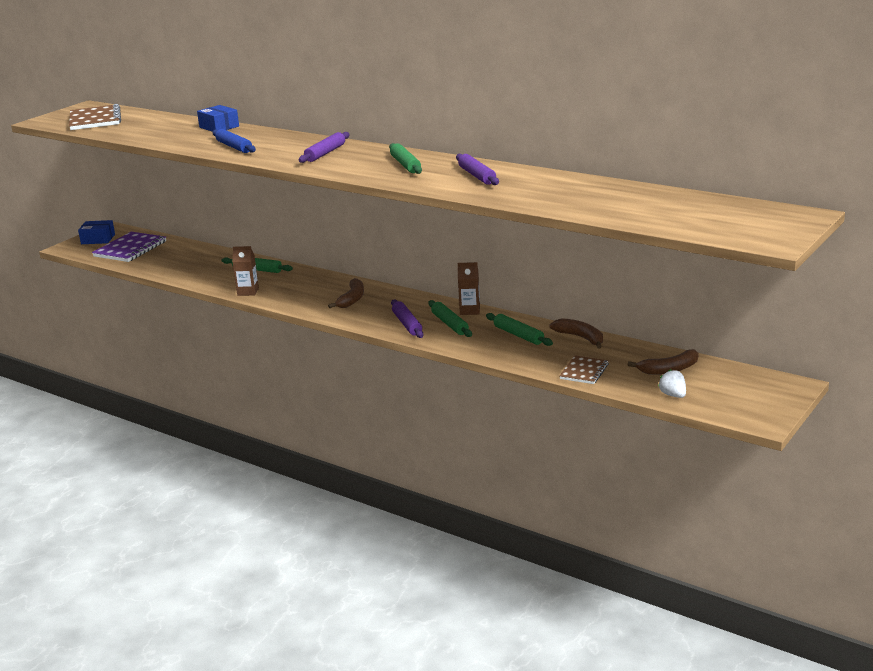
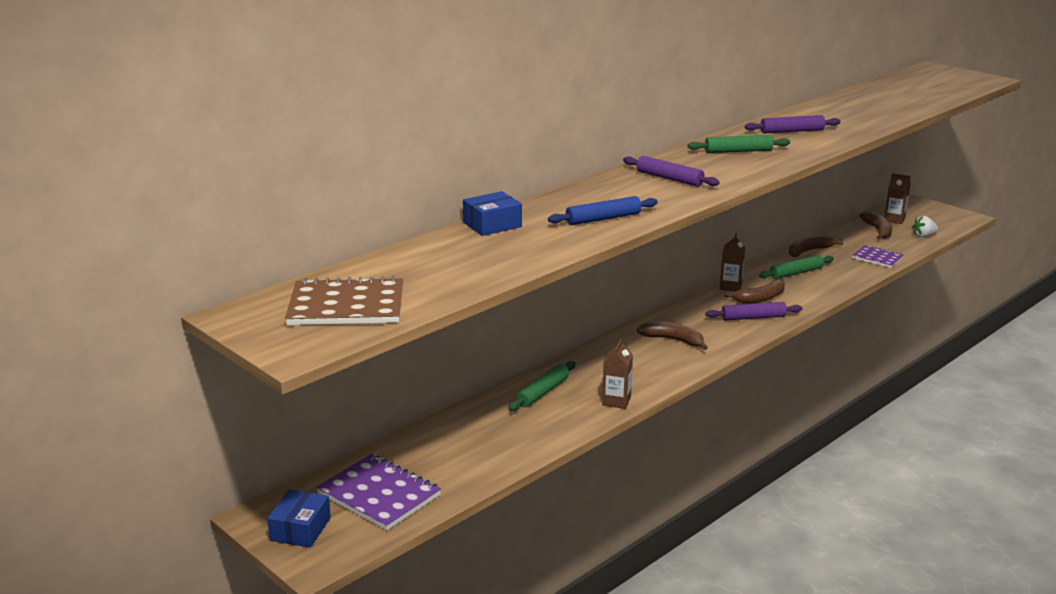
camera: 80 degrees left, 0 degrees up
green rolling pin [428,300,472,337] -> brown banana [724,279,785,304]
brown notebook [560,356,609,384] -> purple notebook [852,245,903,268]
none -> brown carton [884,173,911,224]

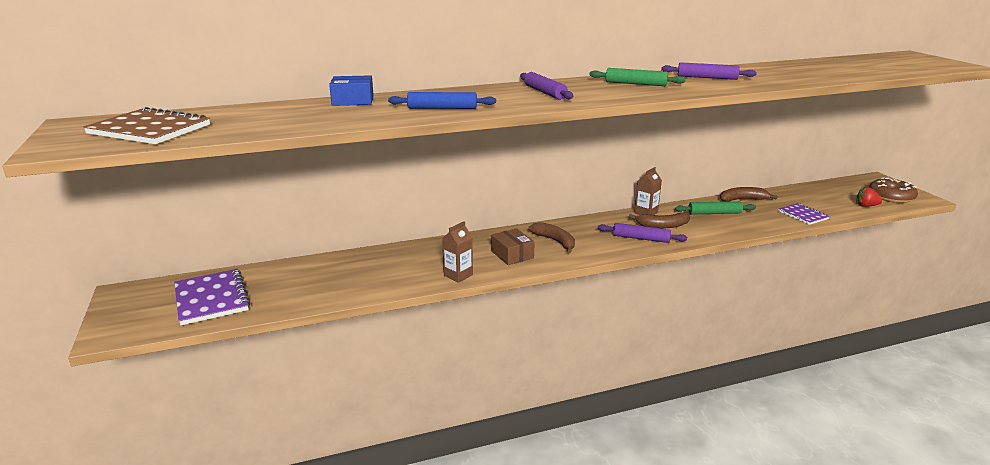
camera: 25 degrees right, 0 degrees up
blue box [267,490,331,547] -> none
green rolling pin [509,361,576,411] -> none
brown banana [859,211,892,240] -> none
brown carton [884,173,911,224] -> none
white strawberry [912,216,938,237] -> red strawberry [856,187,882,207]
none -> brown box [491,228,535,265]
none -> brown donut [869,178,918,203]

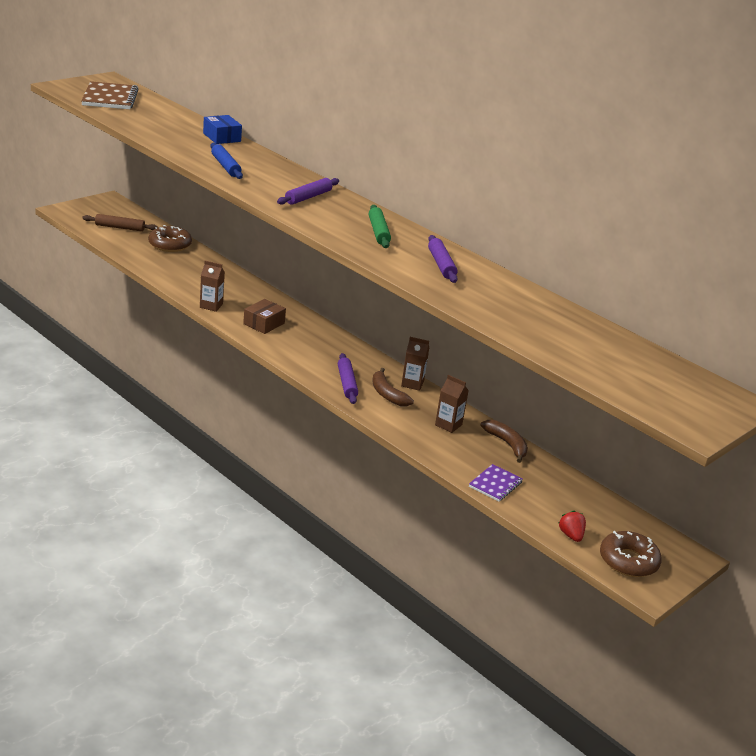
camera: 60 degrees right, 5 degrees up
purple notebook [174,269,250,325] -> brown rolling pin [82,214,158,231]
brown banana [528,222,575,253] -> none
green rolling pin [675,201,756,214] -> brown carton [435,375,469,433]
none -> brown donut [148,225,192,252]

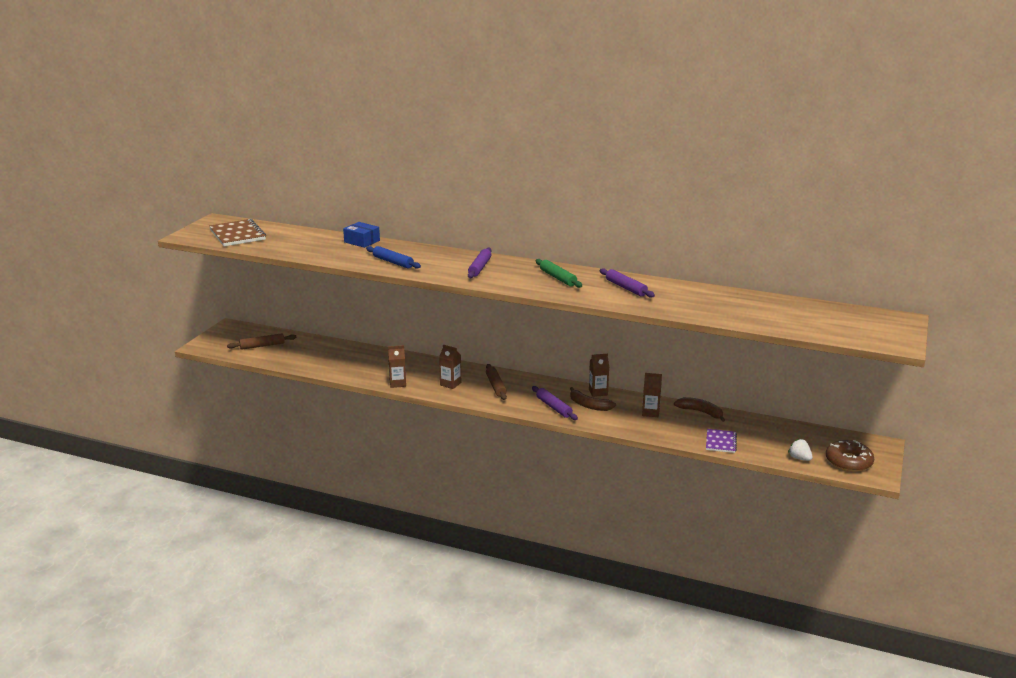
camera: 20 degrees left, 5 degrees down
brown donut [148,225,192,252] -> none
brown box [243,299,286,334] -> brown carton [439,345,461,389]
red strawberry [559,511,586,542] -> white strawberry [788,439,813,461]
none -> brown rolling pin [486,364,507,400]

